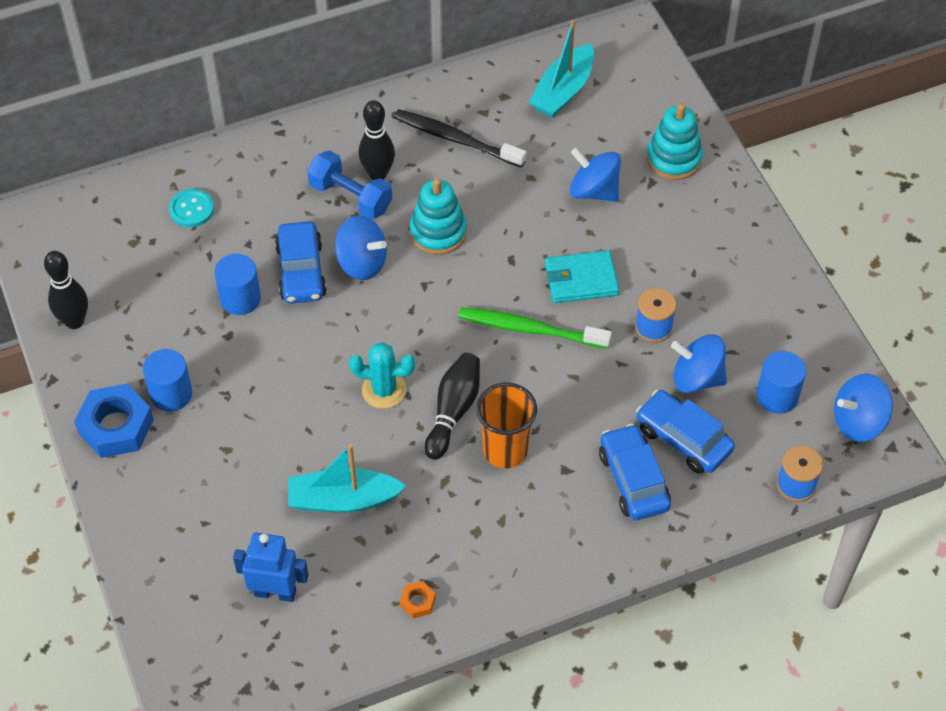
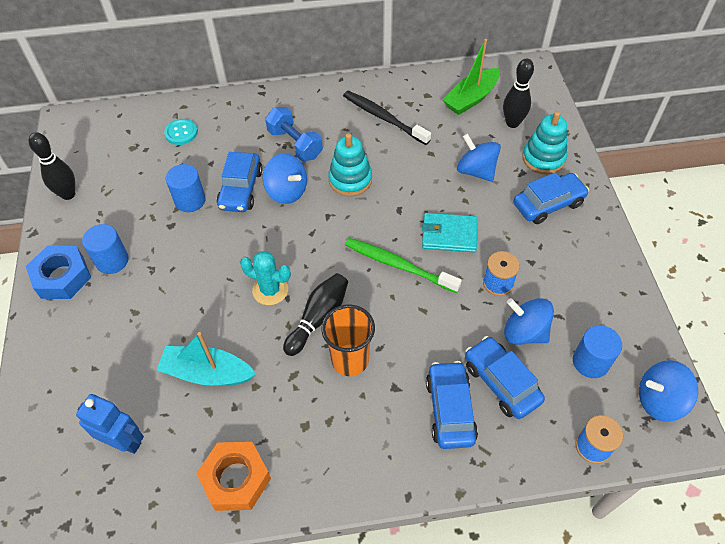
camera: 15 degrees right, 0 degrees up
black bowling pin [358,100,395,180] -> black bowling pin moved to [503,58,534,128]
orange nut [400,581,436,618] -> orange nut [196,442,271,511], size x2.17
turquoise boat [529,20,594,118] -> green boat [443,39,500,115]
none -> blue car [513,172,589,224]

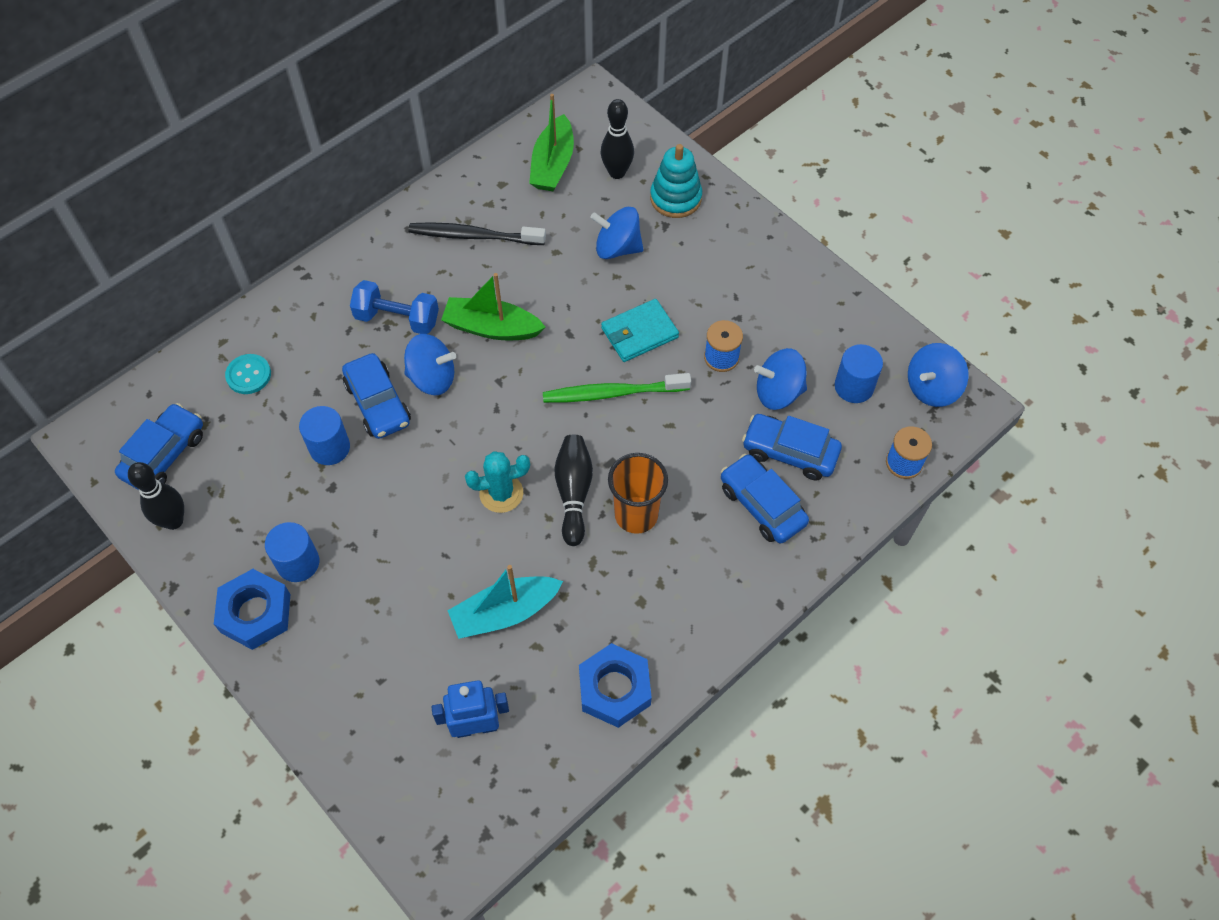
camera: 35 degrees left, 5 degrees up
orange nut [196,442,271,511] -> blue nut [579,643,652,728]
turquoise stacking toy [328,133,372,196] -> green boat [441,273,546,340]
blue car [513,172,589,224] -> blue car moved to [115,403,203,490]

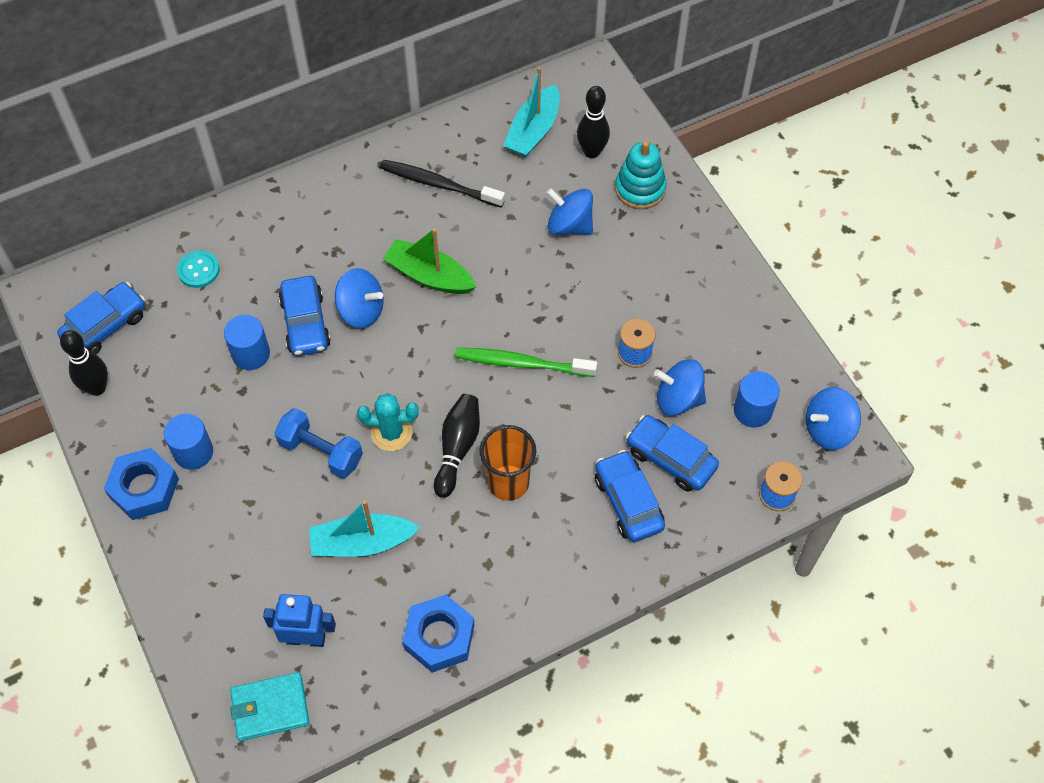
camera: 15 degrees right, 0 degrees up
blue dumbbell [350,280,439,334] -> blue dumbbell moved to [274,408,363,478]
green boat [529,94,574,191] -> turquoise boat [503,67,560,157]
turquoise wallet [601,299,679,362] -> turquoise wallet moved to [230,672,309,741]

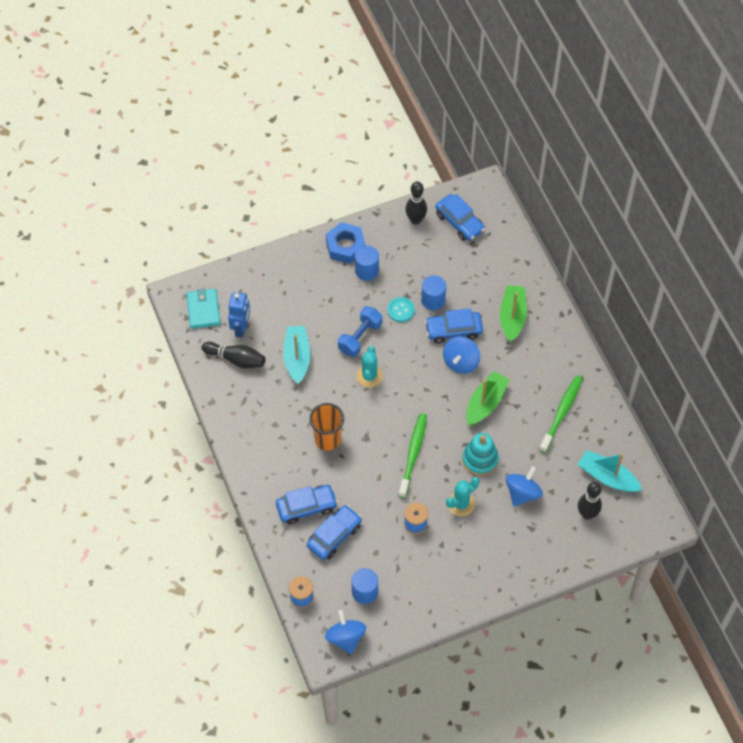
camera: 95 degrees right, 0 degrees up
turquoise button [177,250,220,288] -> turquoise button moved to [387,297,415,322]
black toothbrush [380,160,505,208] -> green toothbrush [539,375,583,453]
blue nut [403,594,474,673] -> none
black bowling pin [434,394,480,498] -> black bowling pin moved to [201,342,265,368]
turquoise stacking toy [615,141,667,209] -> turquoise stacking toy moved to [462,433,499,476]
blue spinning top [654,359,706,416] -> none
none -> turquoise cactus [446,477,479,516]
none -> green boat [500,285,527,342]

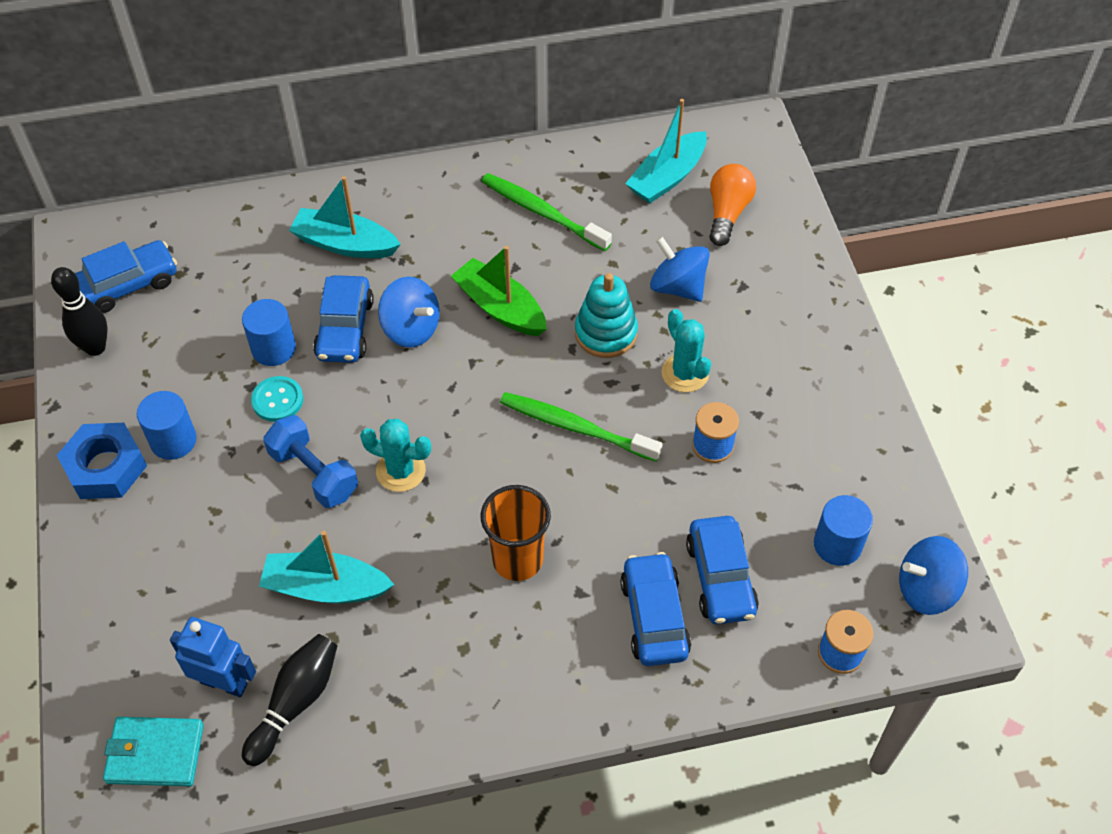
camera: 80 degrees left, 5 degrees down
blue car [307,505,362,560] -> blue car turned 150 degrees counterclockwise [686,516,759,624]
green boat [500,285,527,342] -> turquoise boat [289,176,401,258]
black bowling pin [578,482,602,520] -> orange light bulb [709,164,756,246]

